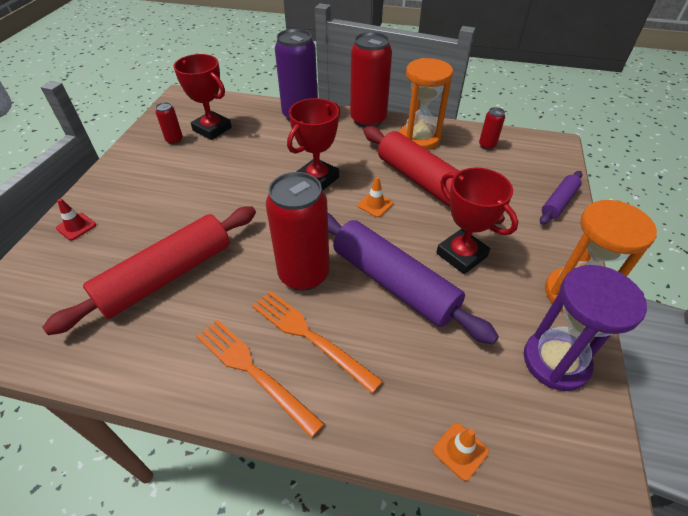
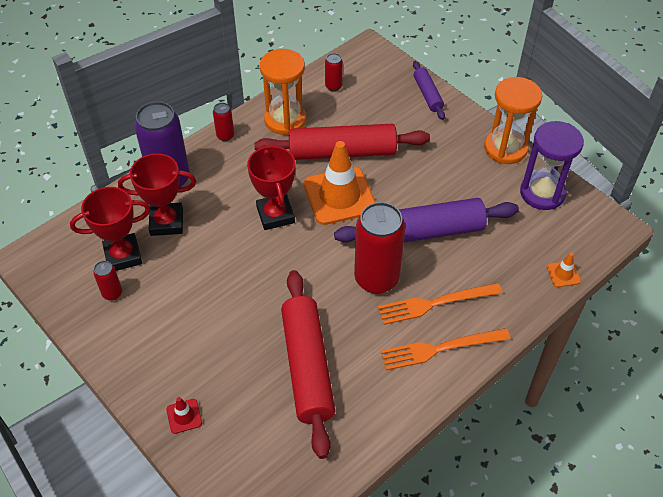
camera: 55 degrees left, 5 degrees up
red can [350,32,392,128] -> red can [213,102,234,141], size x0.45
orange traffic cone [357,177,393,217] -> orange traffic cone [304,141,376,225], size x2.35
red trophy [436,167,518,274] -> red trophy moved to [118,153,196,236]

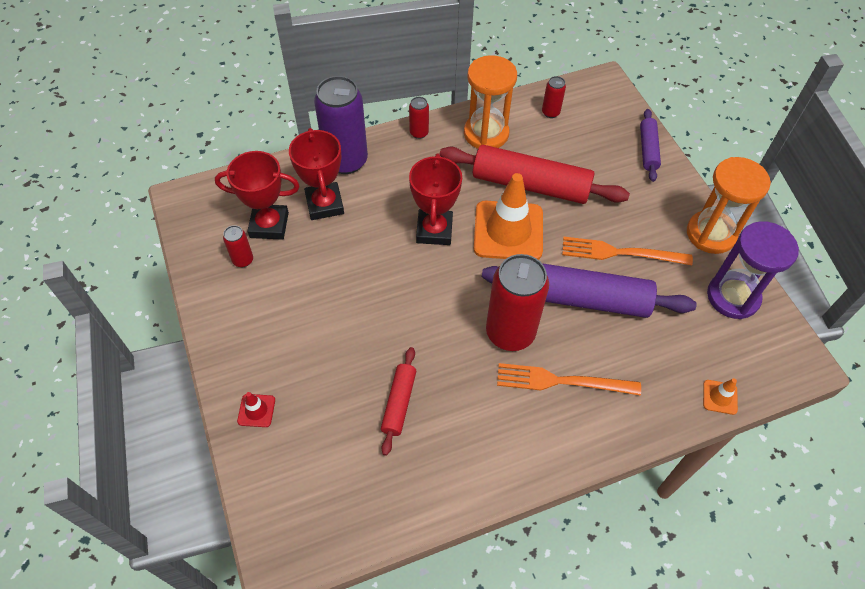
camera: 20 degrees right, 5 degrees up
red trophy [118,153,196,236] -> red trophy turned 60 degrees clockwise [289,128,344,220]
red rolling pin [281,270,335,459] -> red rolling pin [381,347,416,456], size x0.51
orange fork [381,328,510,370] -> orange fork moved to [562,237,693,265]

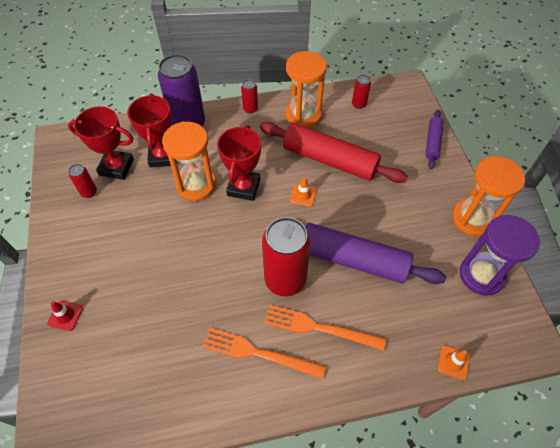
camera: 10 degrees right, 0 degrees up
red rolling pin [381,347,416,456] -> none
orange traffic cone [474,173,543,260] -> orange traffic cone [290,177,317,207], size x0.43
orange fork [562,237,693,265] -> orange fork moved to [202,328,326,379]
none -> orange hourglass [162,121,216,201]

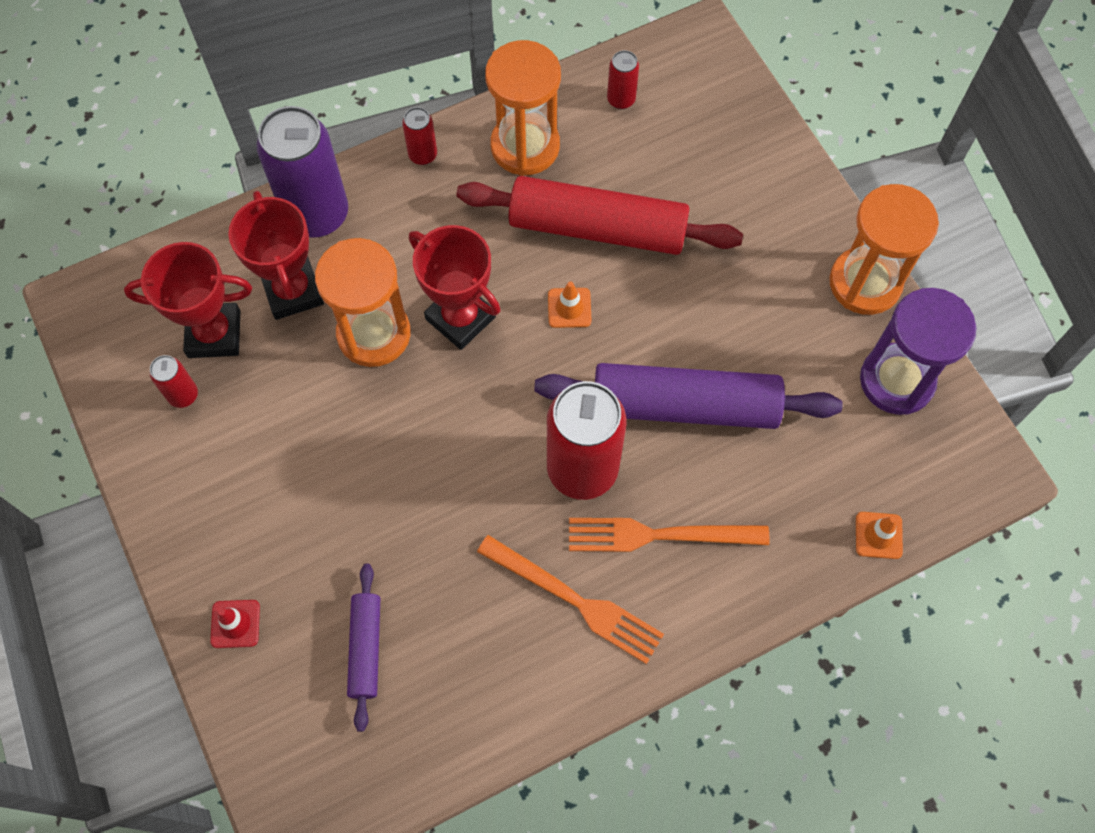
camera: 15 degrees left, 10 degrees up
orange fork [202,328,326,379] -> orange fork turned 150 degrees counterclockwise [477,535,664,664]
red trophy [217,125,261,201] -> red trophy turned 45 degrees counterclockwise [409,225,501,350]
purple rolling pin [425,110,444,169] -> purple rolling pin moved to [347,564,380,732]

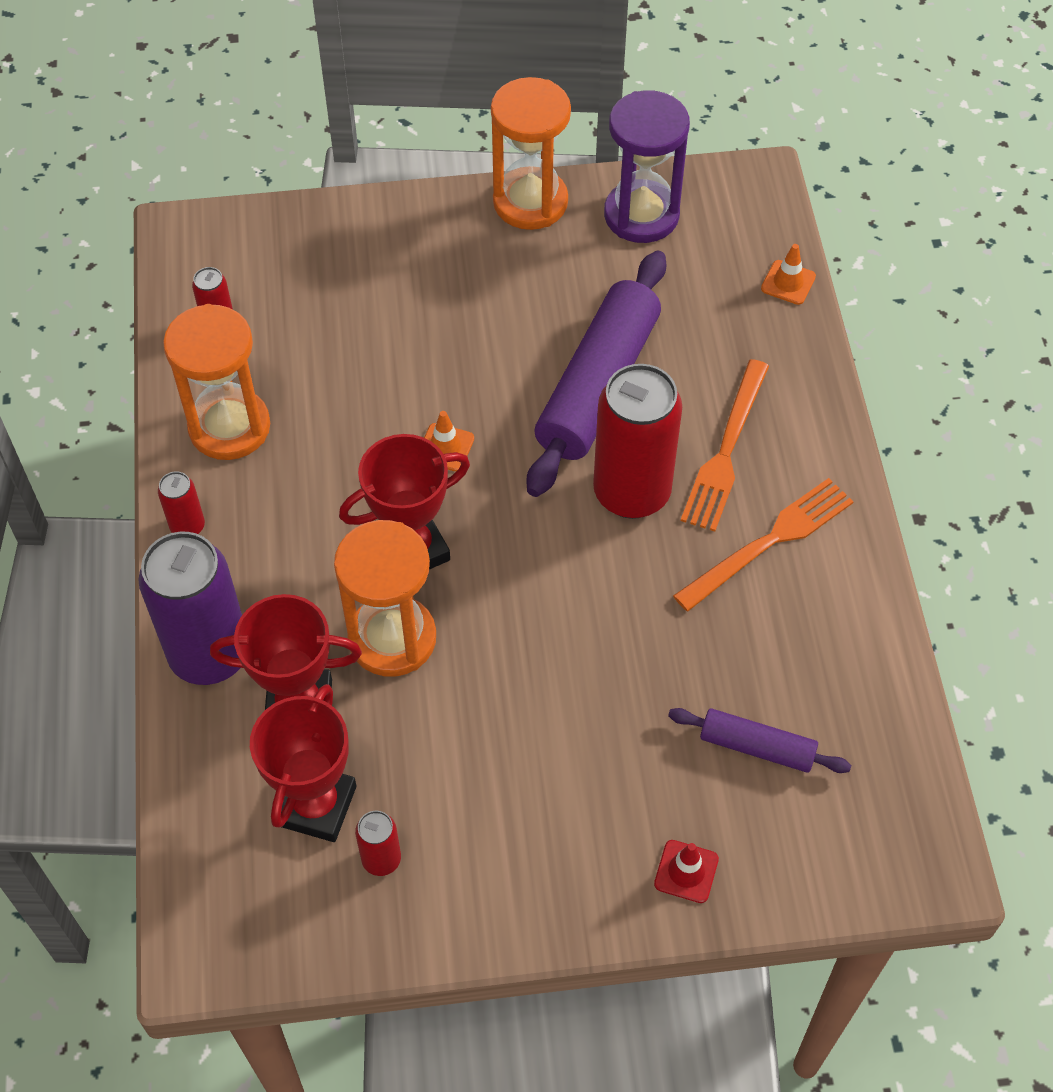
camera: 70 degrees left, 10 degrees down
red rolling pin [457,176,743,255] -> none

